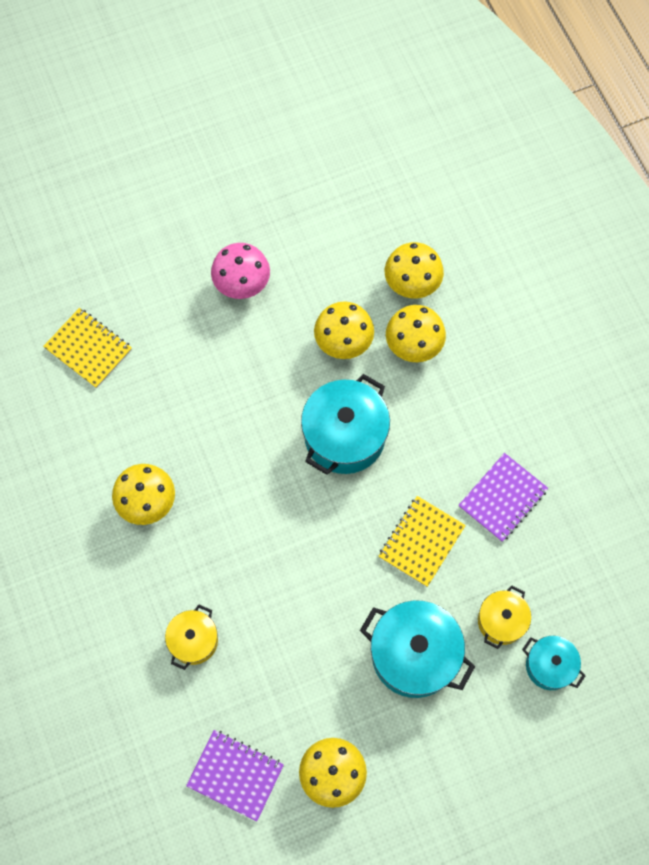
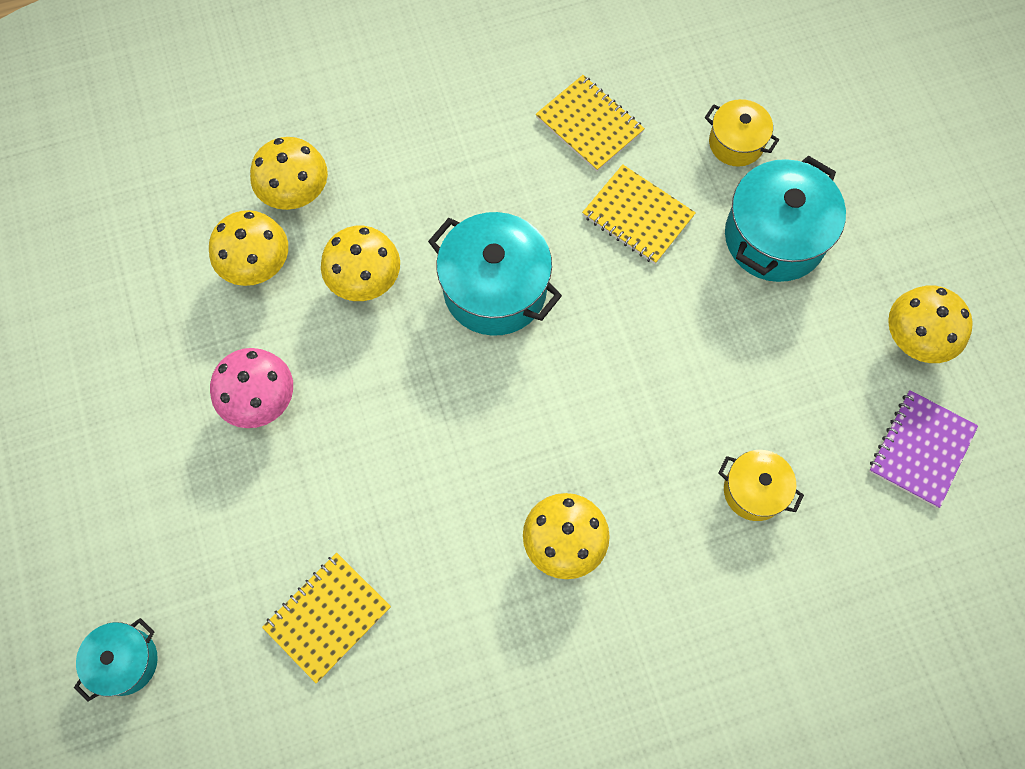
camera: 85 degrees left, 0 degrees up
yellow mushroom [386,305,446,362] -> yellow mushroom moved to [209,210,288,286]
purple notebook [458,453,548,542] -> yellow notebook [536,75,645,172]
turquoise pot [522,636,586,690] -> turquoise pot moved to [74,618,158,702]

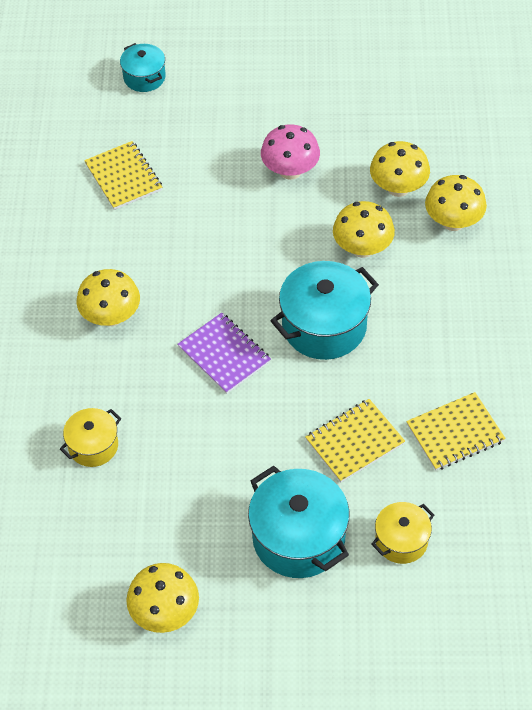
camera: 110 degrees right, 15 degrees down
purple notebook [869,390,978,508] -> purple notebook moved to [177,313,271,394]

